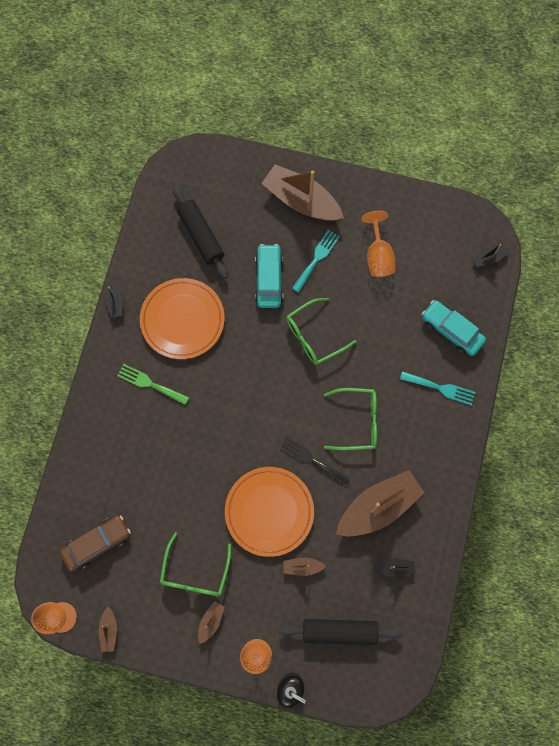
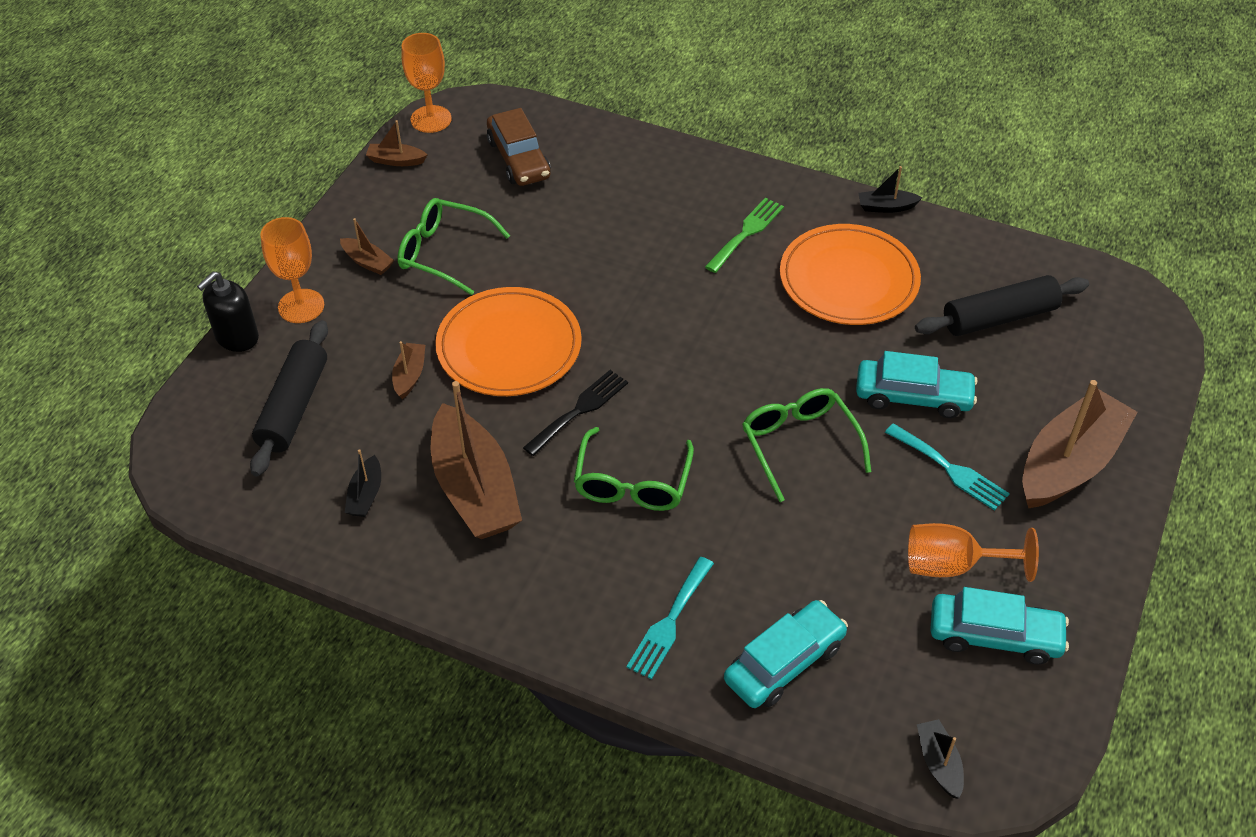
camera: 100 degrees right, 25 degrees down
none -> turquoise car [930,587,1069,665]

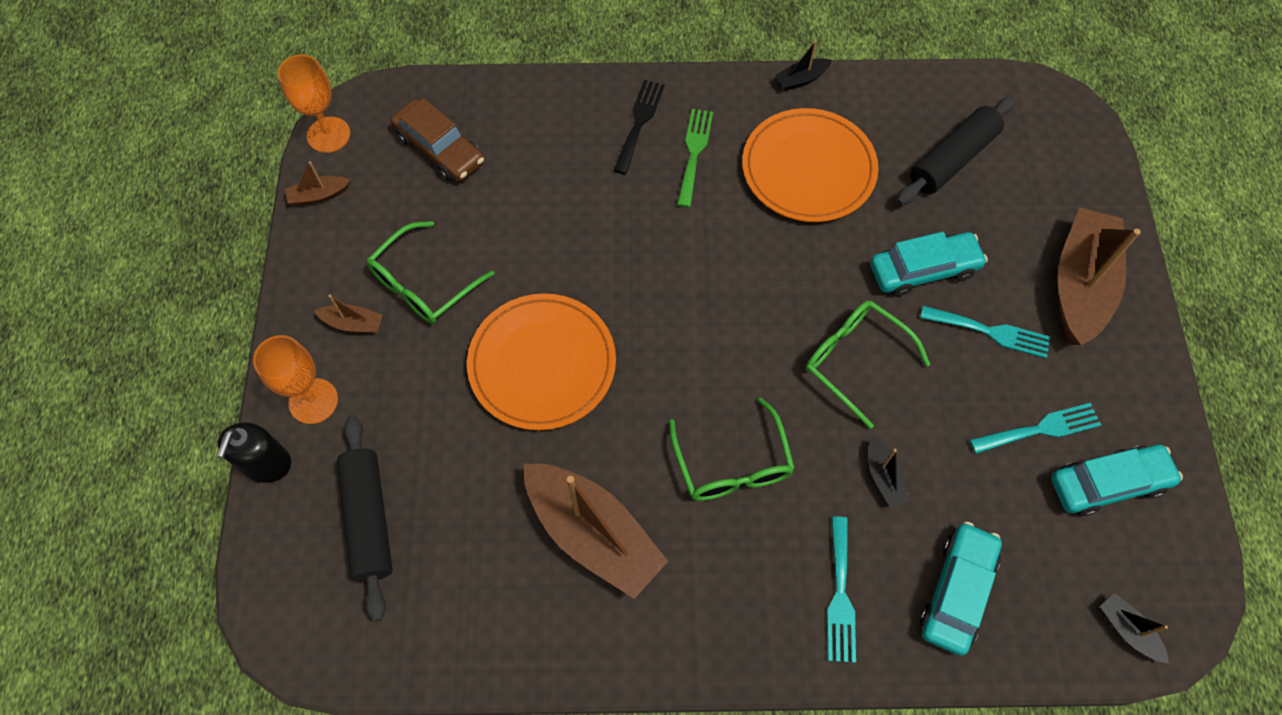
camera: 25 degrees left, 15 degrees up
black boat [345,449,381,517] -> black boat moved to [868,437,910,507]
brown boat [392,341,425,399] -> none
green glasses [397,198,510,295] -> green glasses turned 45 degrees counterclockwise [367,221,495,324]
black fork [523,370,628,456] -> black fork moved to [614,80,665,174]
orange goblet [908,523,1039,582] -> turquoise fork [970,403,1101,454]

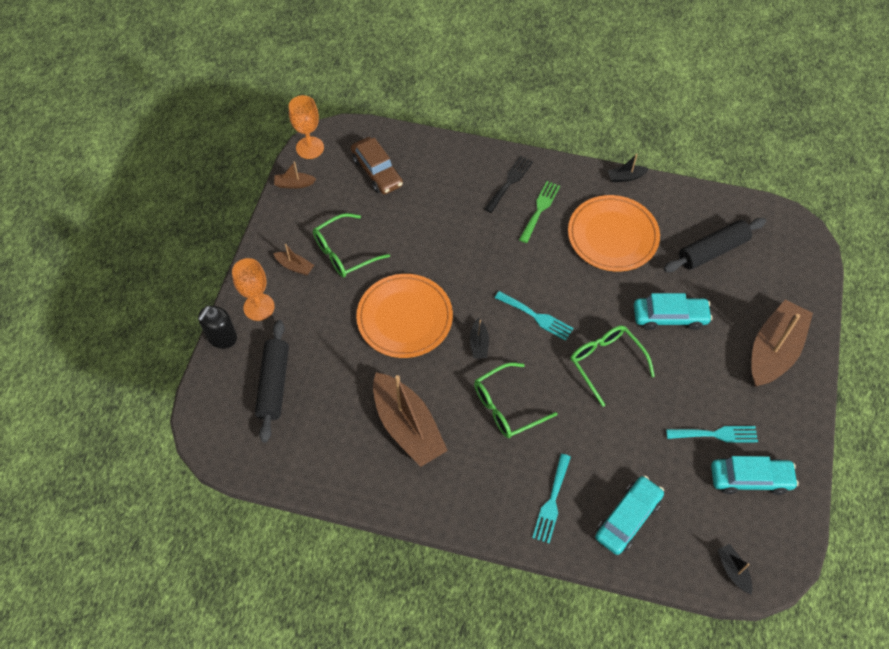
camera: 15 degrees right, 5 degrees down
green glasses [669,398,795,501] -> green glasses turned 60 degrees clockwise [474,362,558,438]
black boat [868,437,910,507] -> black boat moved to [470,318,489,358]
turquoise fork [920,306,1050,358] -> turquoise fork moved to [495,291,574,341]

